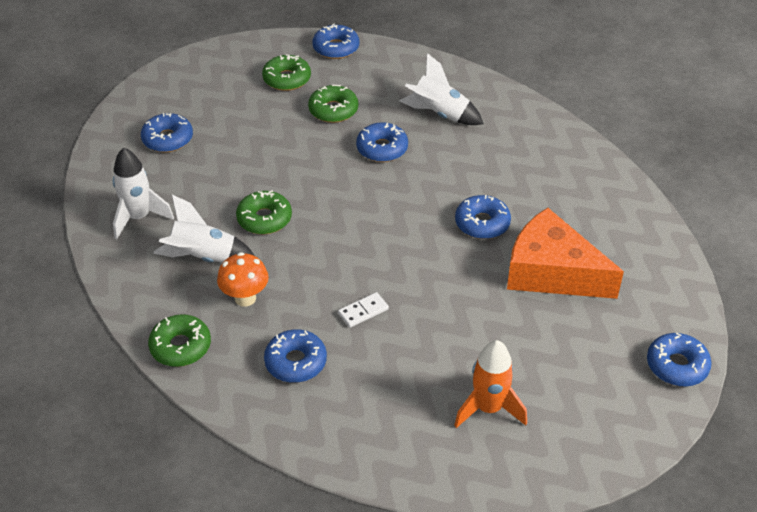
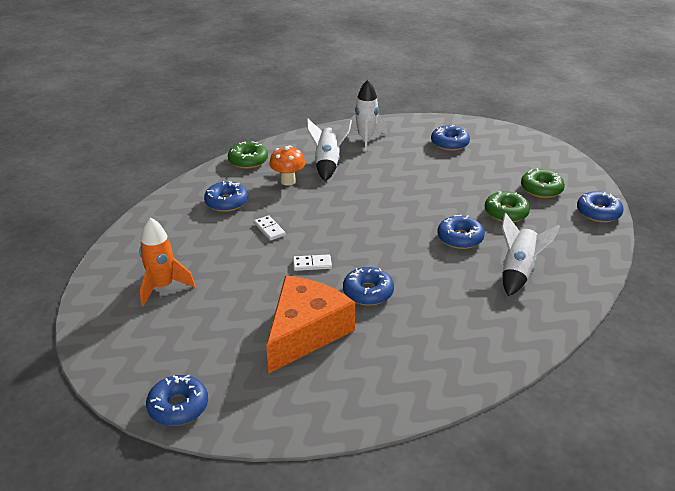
camera: 90 degrees right, 10 degrees down
green donut [236,190,292,234] -> none
none -> white domino [293,254,332,271]

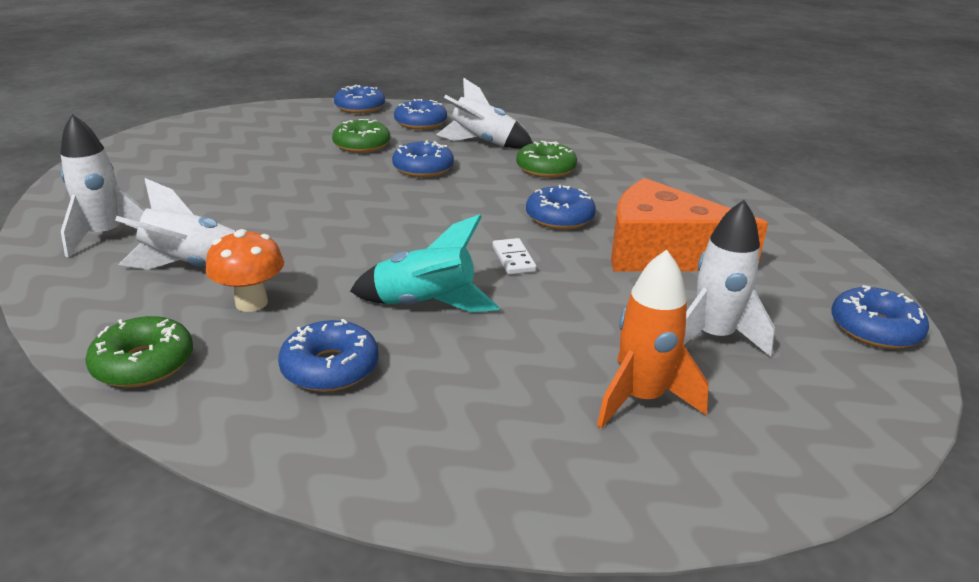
camera: 100 degrees left, 5 degrees down
white domino [254,215,286,241] -> turquoise rocket [350,214,500,312]
blue donut [431,125,470,151] -> blue donut moved to [394,99,447,130]
green donut [521,168,565,198] -> green donut moved to [516,141,577,178]
none -> white rocket [683,200,775,357]

